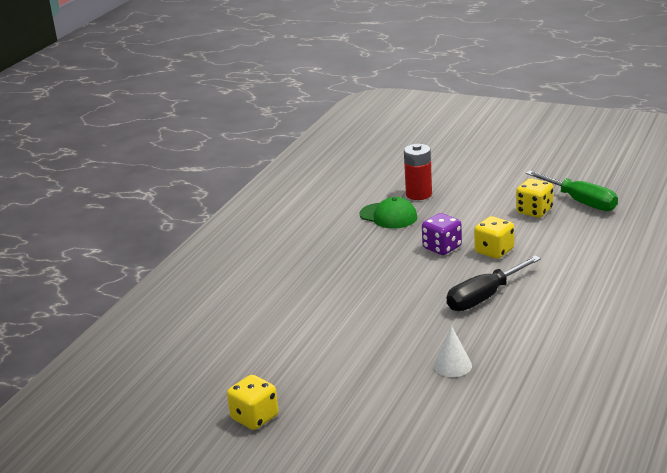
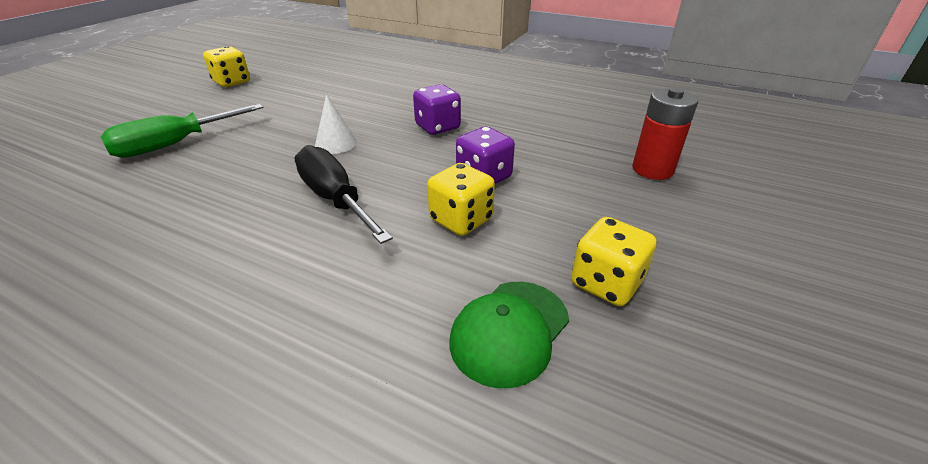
camera: 90 degrees right, 10 degrees up
green cap [359,197,417,229] -> green cap moved to [449,282,569,388]
white cone [433,326,472,377] -> white cone moved to [315,94,357,154]
green screwdriver [526,171,618,211] -> green screwdriver moved to [100,104,264,158]
none -> purple dice [413,84,461,135]

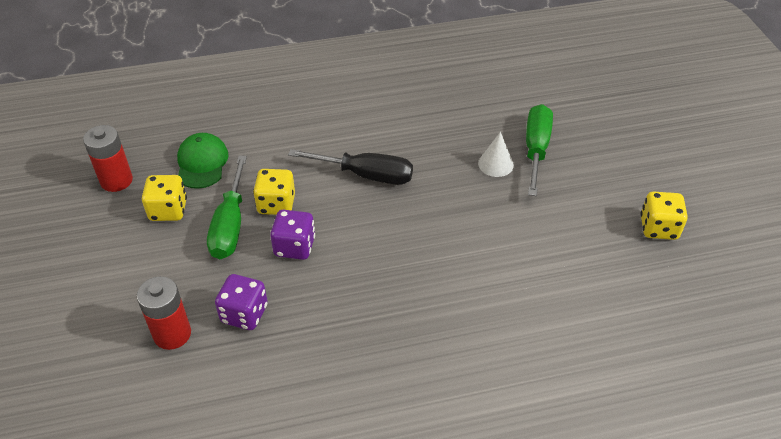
camera: 140 degrees right, 10 degrees up
white cone [315,94,357,154] -> white cone moved to [478,132,514,177]
purple dice [413,84,461,135] -> purple dice moved to [215,274,268,330]
none -> red battery [83,125,133,192]
none -> green screwdriver [207,155,247,259]

